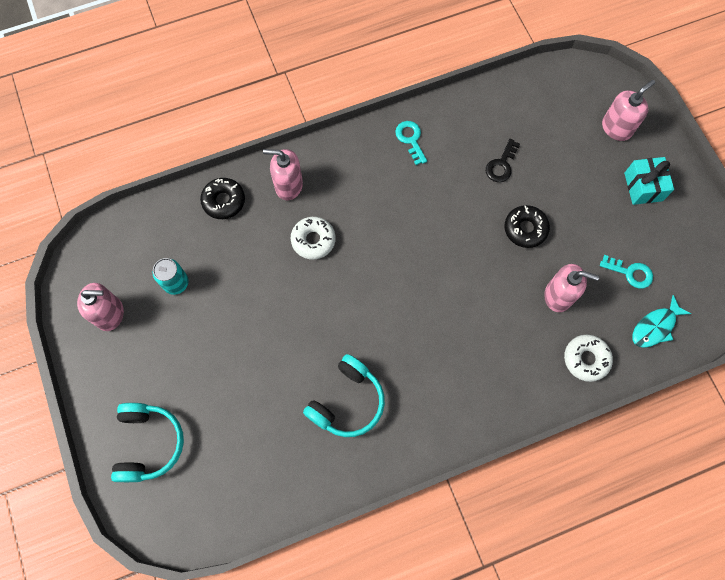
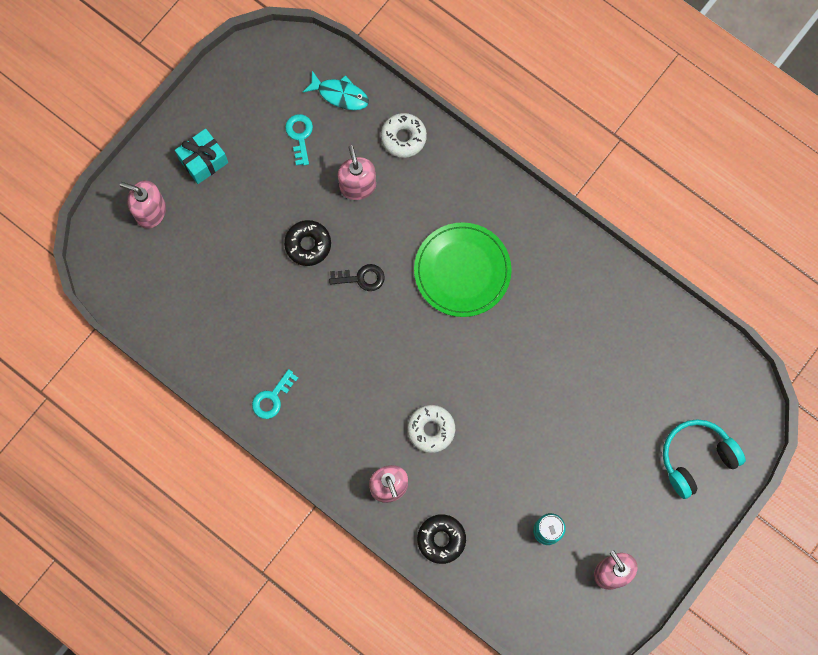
camera: 120 degrees left, 5 degrees up
turquoise headphones [303,354,385,437] -> none
black key [486,139,520,182] -> black key moved to [329,264,385,291]
none -> green plate [414,222,512,317]

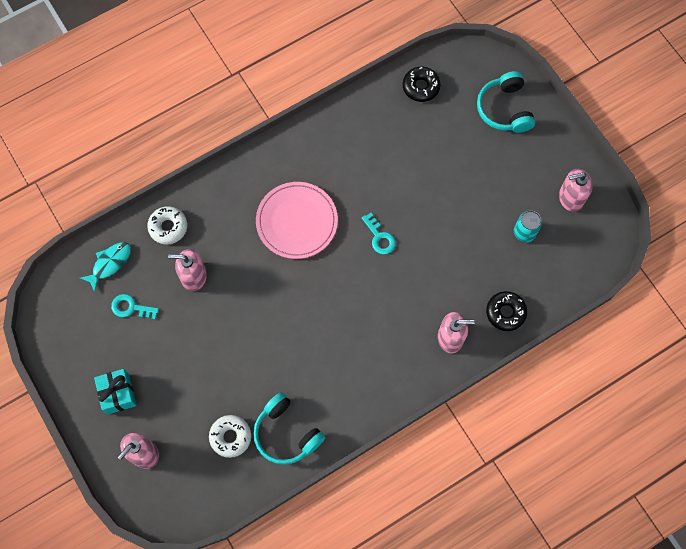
camera: 70 degrees left, 5 degrees down
turquoise key [252,369,298,419] -> turquoise key moved to [362,213,396,254]
black donut [284,220,331,266] -> black donut moved to [403,67,441,102]
black key [329,264,385,291] -> none
white donut [407,405,455,453] -> white donut moved to [209,415,251,458]
green plate [414,222,512,317] -> pink plate [256,182,338,259]
none -> turquoise headphones [253,392,325,465]

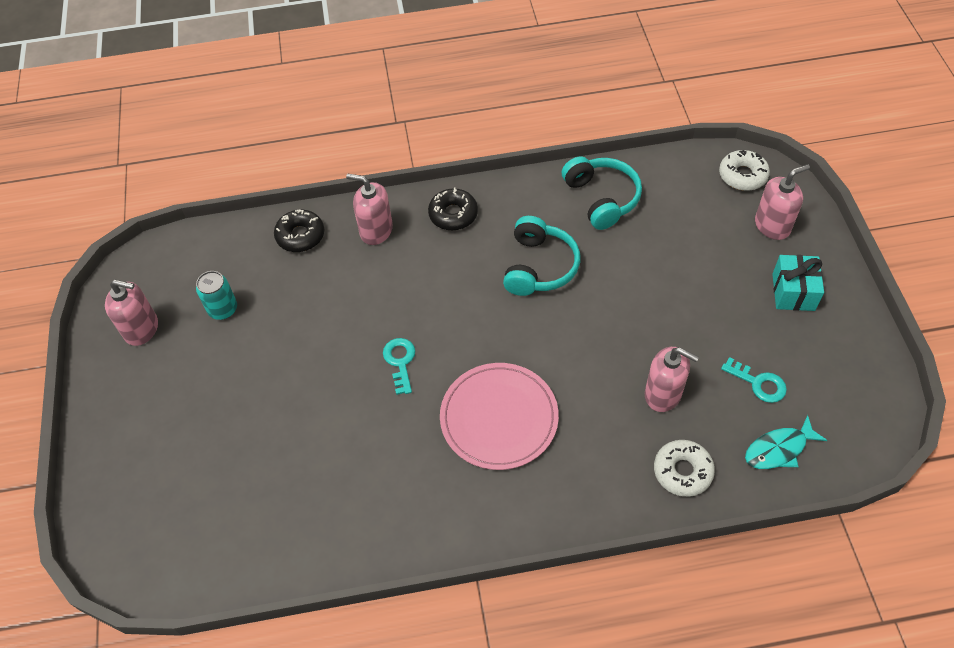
camera: 155 degrees left, 15 degrees down
white donut [209,415,251,458] -> white donut moved to [719,150,770,191]
black donut [403,67,441,102] -> black donut moved to [428,187,478,230]
turquoise headphones [477,71,535,133] -> turquoise headphones moved to [503,216,580,296]

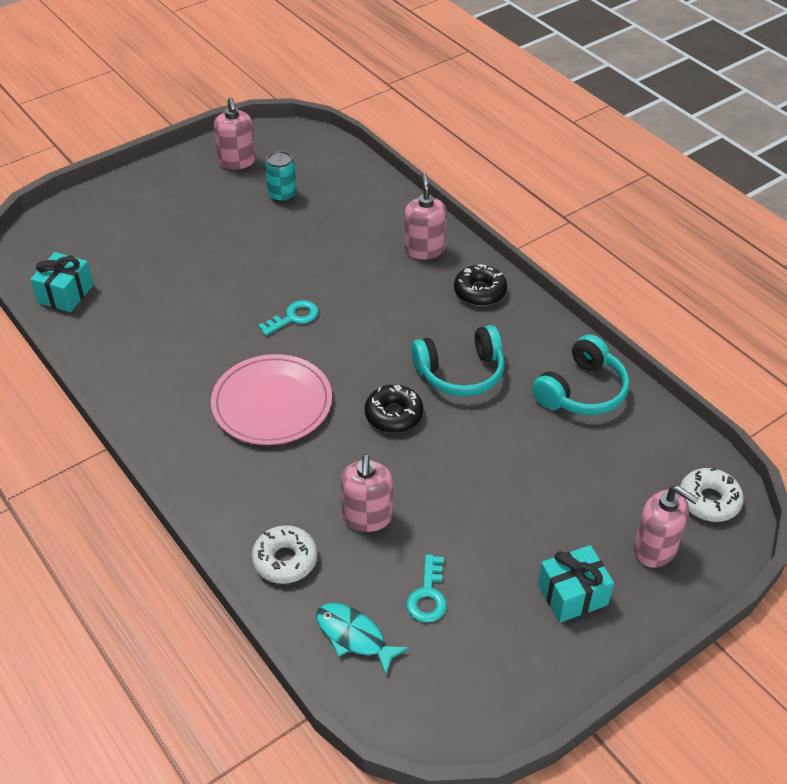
camera: 60 degrees right, 10 degrees down
black donut [274,209,324,252] -> black donut moved to [365,385,423,433]
none -> turquoise gift [30,252,94,312]

